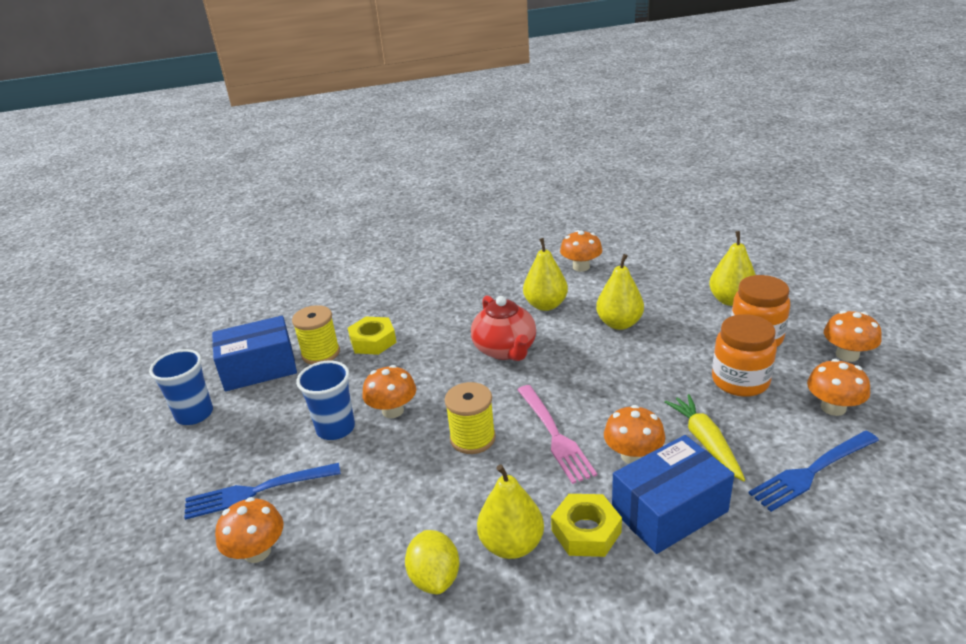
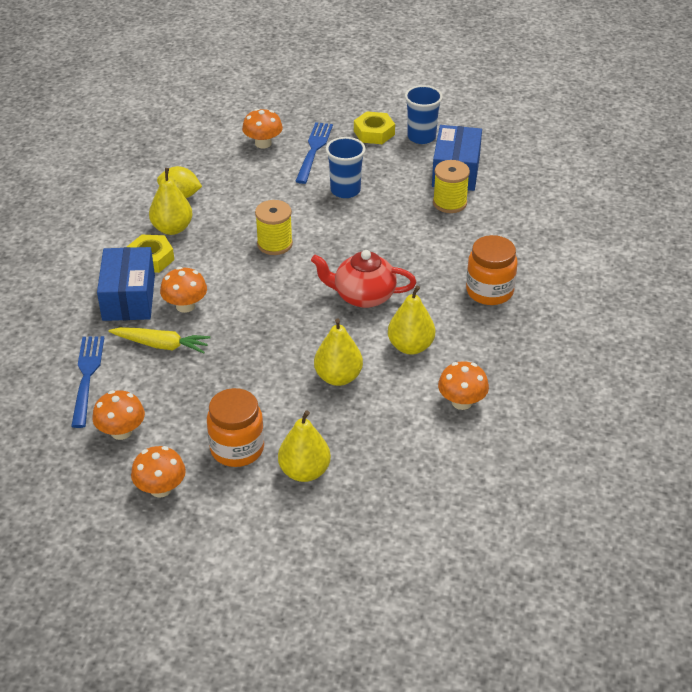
camera: 115 degrees right, 10 degrees up
yellow nut [348,317,397,355] -> yellow nut moved to [354,111,395,144]
orange mushroom [362,365,416,418] -> none
pink fork [517,385,597,484] -> none
orange jar [712,314,777,397] -> orange jar moved to [466,235,517,305]

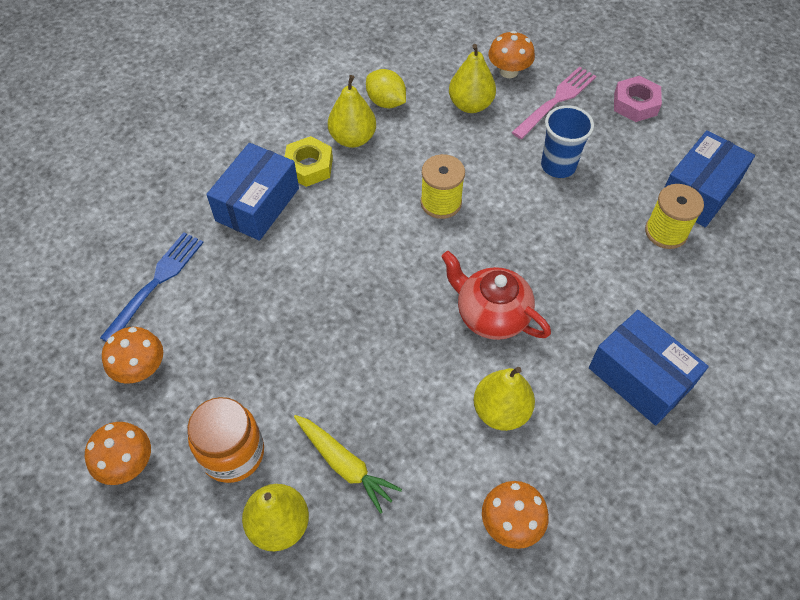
camera: 30 degrees right, 15 degrees up
yellow carrot [108,327,210,354] -> yellow carrot moved to [294,415,402,514]
orange mushroom [160,267,207,313] -> none
blue fork [295,122,333,184] -> pink fork [512,66,596,139]
yellow pear [314,318,363,386] -> yellow pear moved to [449,44,496,113]
yellow nut [354,111,395,144] -> pink nut [614,76,662,122]
blue cup [405,85,443,144] -> none
orange jar [466,235,517,305] -> blue box [589,310,709,425]

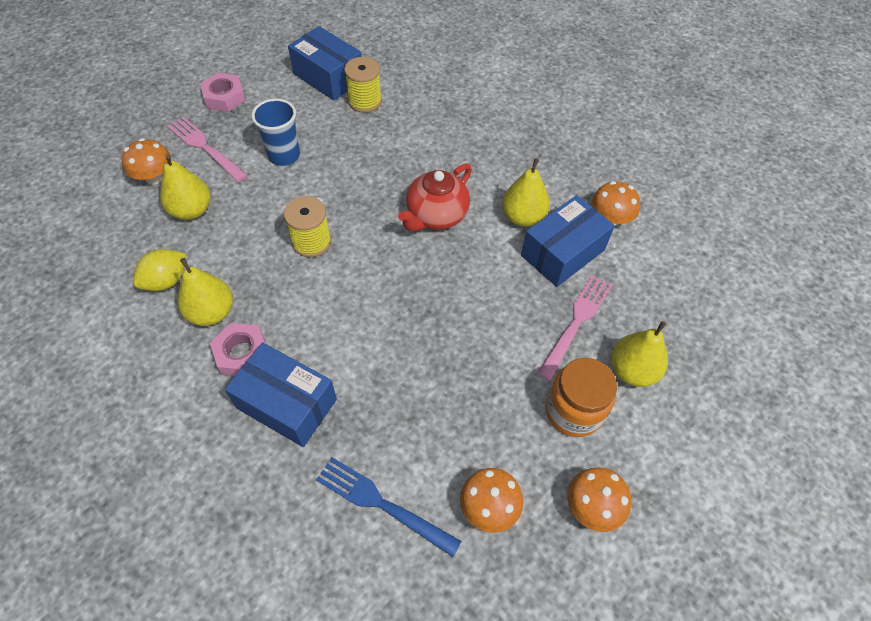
camera: 90 degrees left, 0 degrees up
yellow nut [285,136,333,187] -> pink nut [210,323,266,376]
yellow carrot [294,415,402,514] -> pink fork [537,275,612,381]
blue box [589,310,709,425] -> blue box moved to [521,195,615,287]

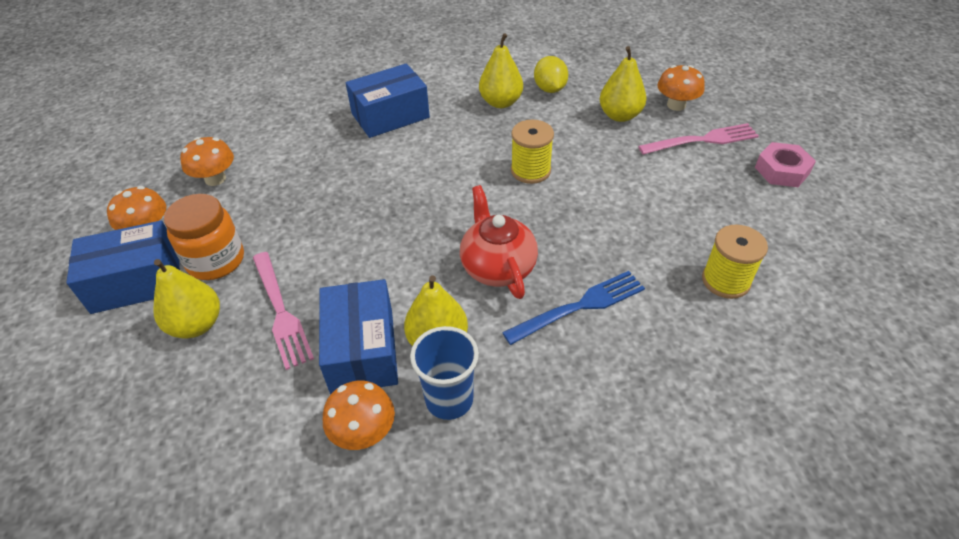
camera: 125 degrees right, 10 degrees down
pink nut [210,323,266,376] -> none
blue cup [251,99,300,166] -> blue cup moved to [410,326,479,420]
blue box [288,26,362,100] -> blue box moved to [66,220,180,314]
blue fork [316,457,462,557] -> blue fork moved to [502,271,645,345]

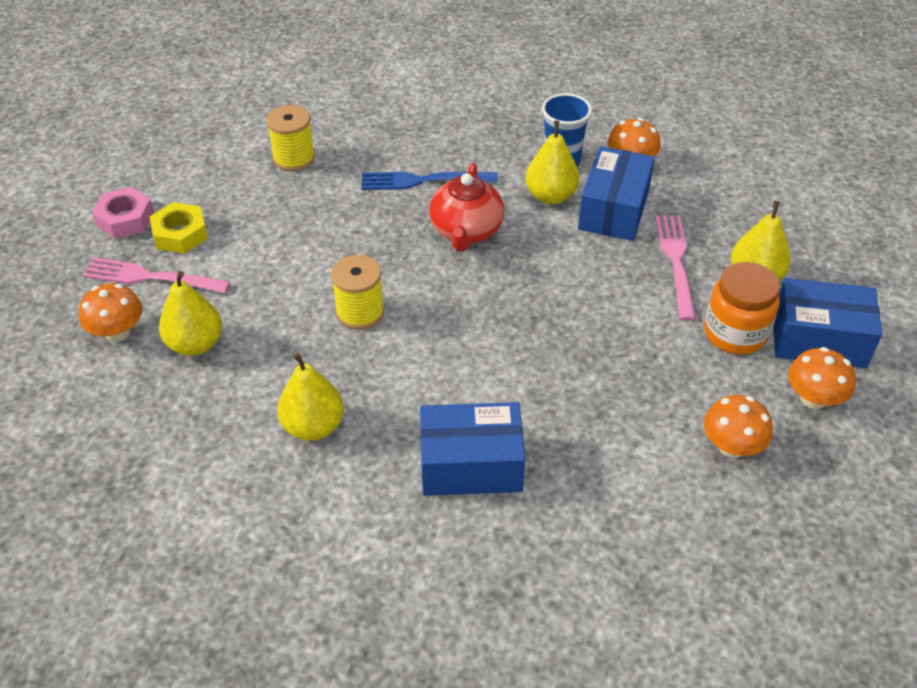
camera: 155 degrees left, 0 degrees up
yellow lemon [534,56,568,93] -> none
none -> yellow nut [149,202,208,254]

